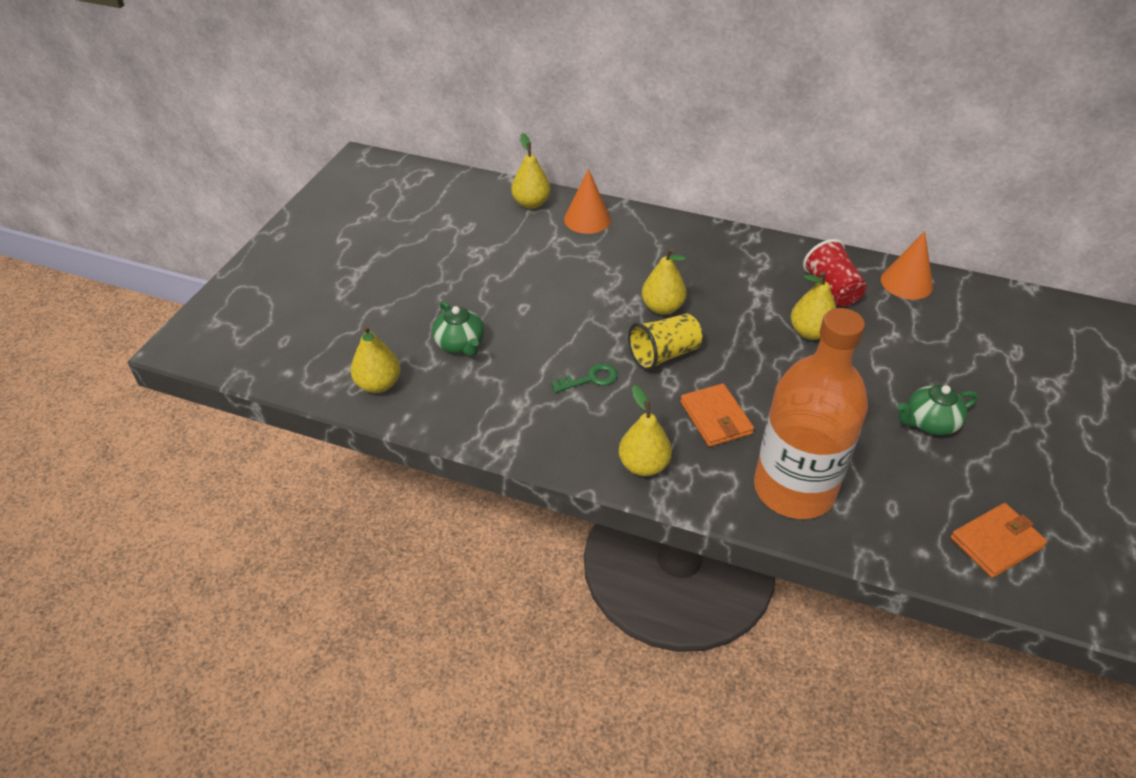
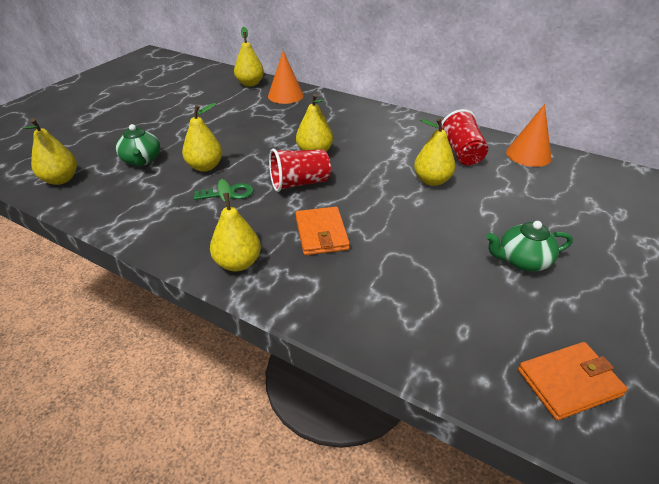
camera: 10 degrees right, 5 degrees down
yellow cup [628,314,702,371] -> red cup [269,149,331,192]
orange bottle [754,308,868,519] -> none
none -> yellow pear [182,103,222,172]

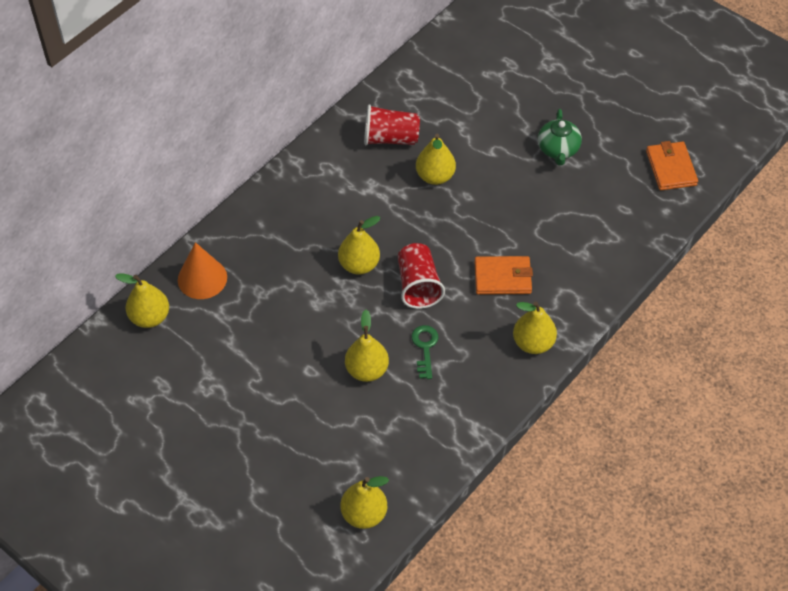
camera: 80 degrees left, 15 degrees up
green teapot [116,124,160,166] -> none
orange cone [506,104,552,167] -> none

